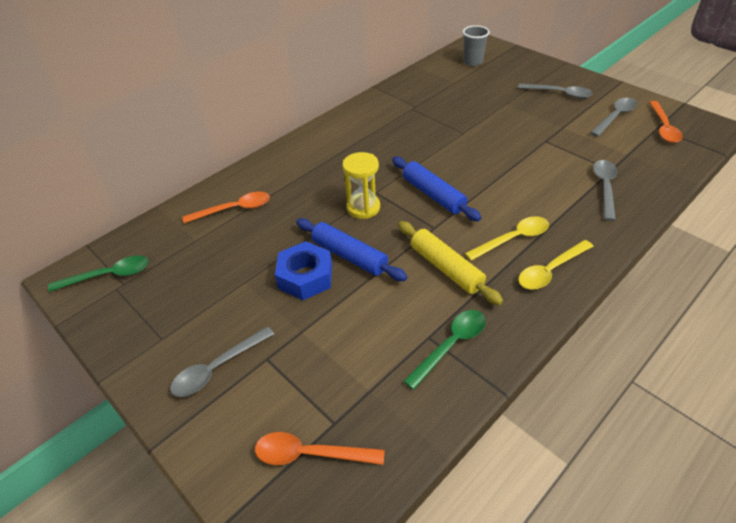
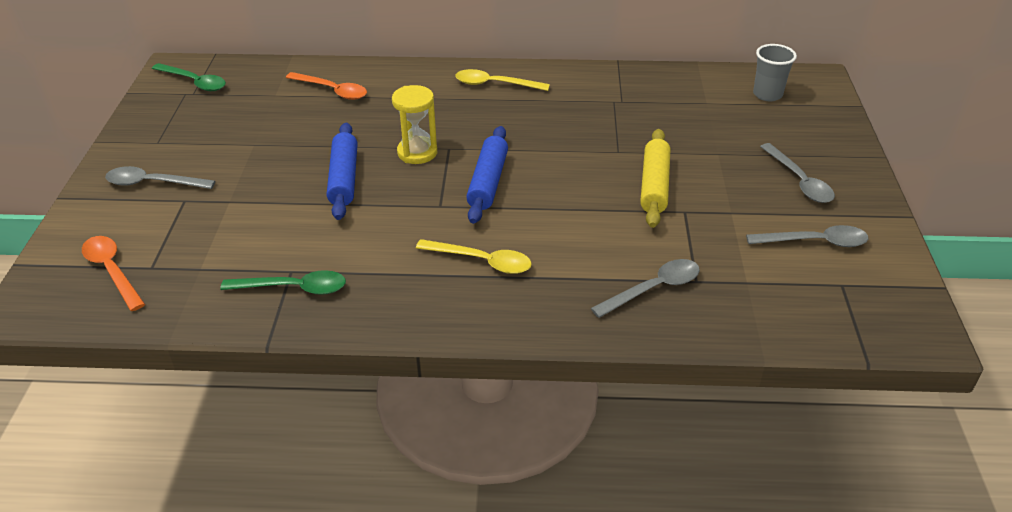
camera: 45 degrees right, 5 degrees down
blue nut [275,241,332,300] -> none
yellow rolling pin [398,221,503,305] -> yellow rolling pin moved to [640,129,670,228]
yellow spoon [518,240,594,290] -> yellow spoon moved to [455,69,550,91]
orange spoon [649,101,683,143] -> none

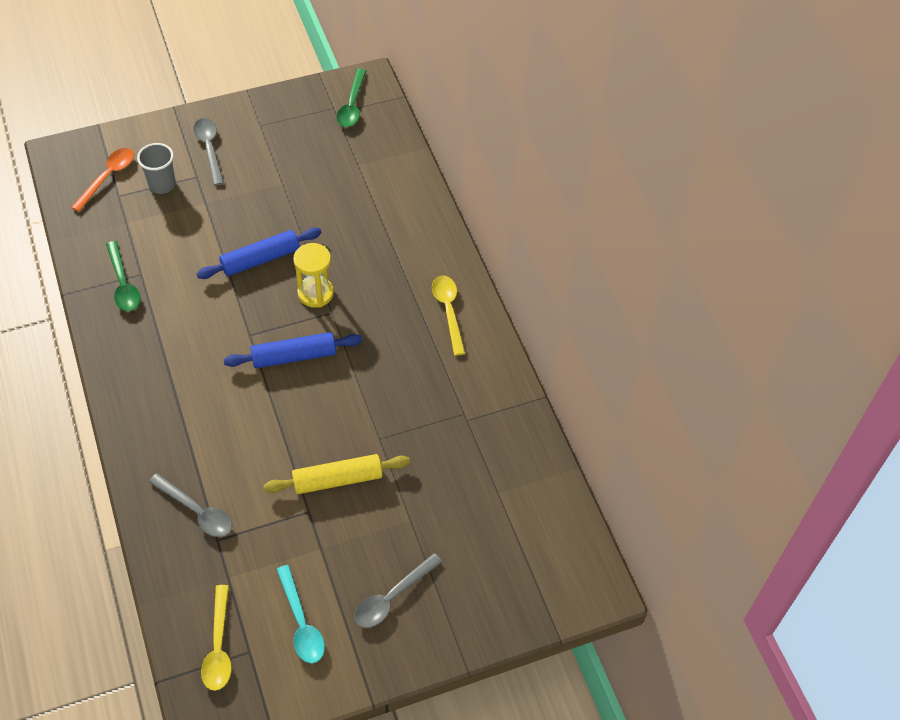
camera: 65 degrees right, 15 degrees up
orange spoon [286,72,367,100] -> none
yellow spoon [416,239,532,274] -> yellow spoon moved to [201,585,232,691]
grey spoon [746,225,868,247] -> turquoise spoon [276,565,325,663]
grey cup [753,44,797,101] -> grey cup moved to [137,143,176,194]

